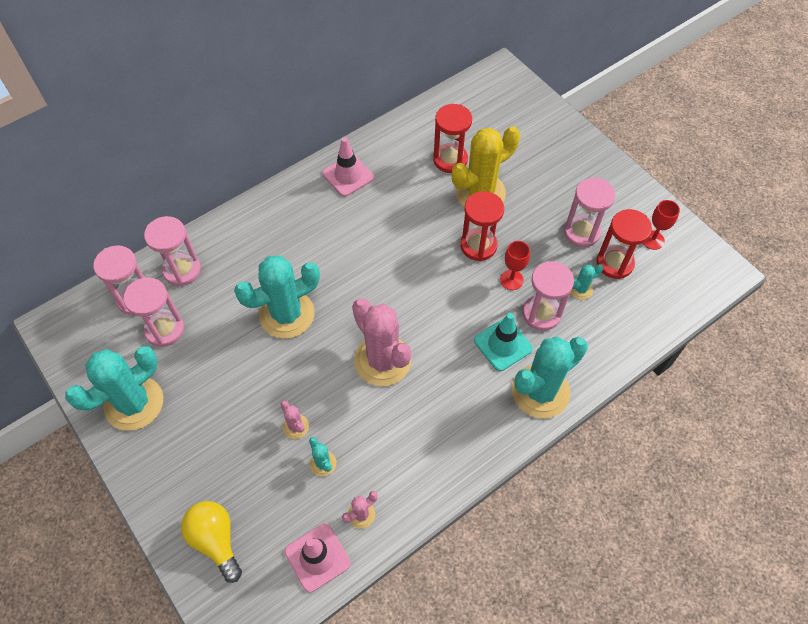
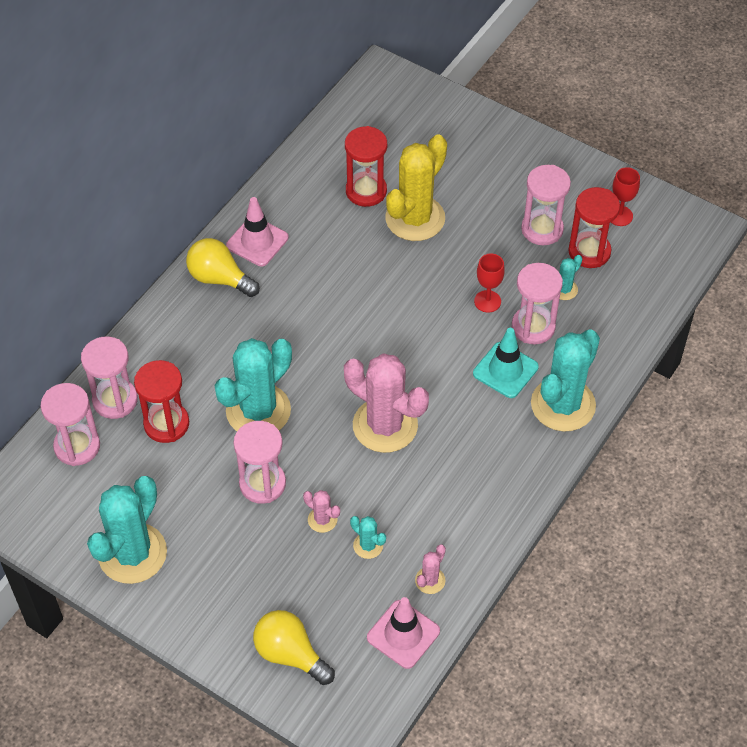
camera: 20 degrees left, 5 degrees down
pink hourglass [123,277,184,347] -> pink hourglass moved to [233,421,286,504]
red hourglass [460,191,504,261] -> red hourglass moved to [134,360,189,443]
none -> yellow light bulb [186,238,260,297]

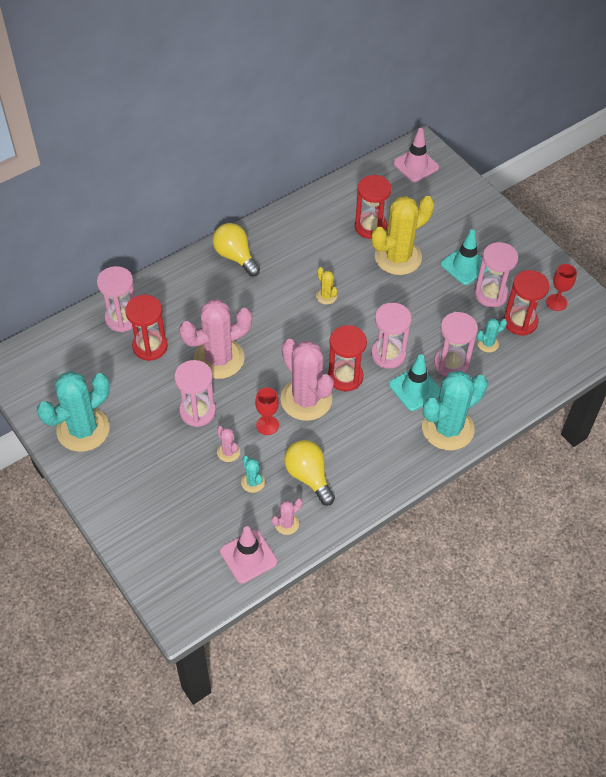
camera: 20 degrees right, 0 degrees up
pink hourglass [40,383,100,466] -> pink hourglass moved to [371,303,412,369]
turquoise cactus [215,338,292,431] -> pink cactus [179,299,252,379]
pink traffic cone [226,197,289,266] -> pink traffic cone moved to [393,128,439,182]
yellow light bulb [253,610,335,685] -> yellow light bulb moved to [284,440,335,506]
red goblet [474,254,505,312] -> red goblet moved to [255,388,279,435]
none -> yellow cactus [316,267,337,305]
none -> red hourglass [328,325,367,391]
none -> turquoise traffic cone [441,229,489,285]

